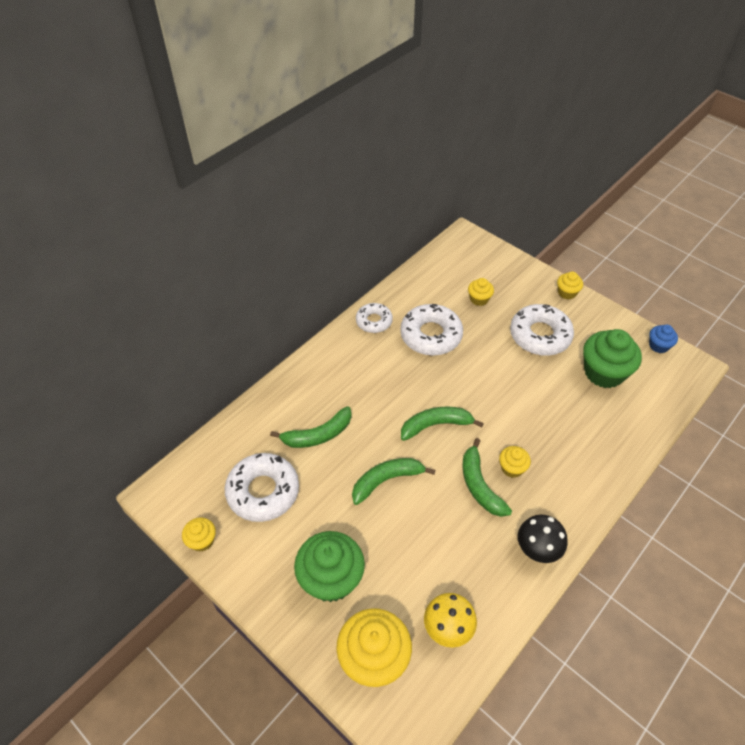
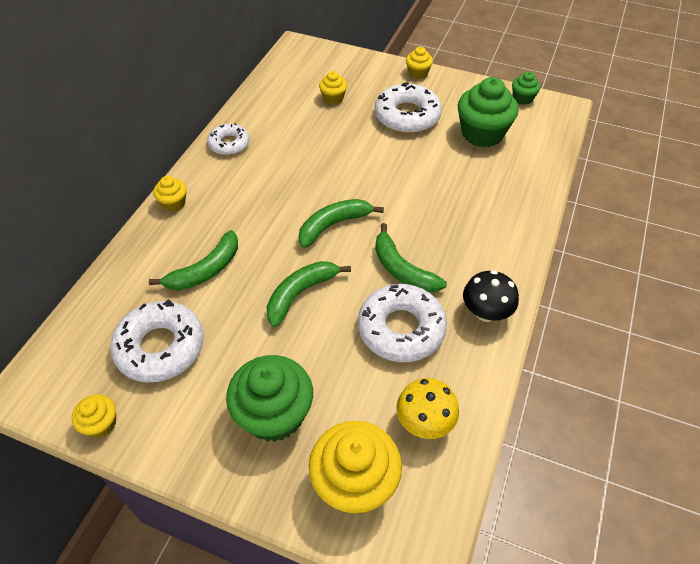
camera: 20 degrees left, 0 degrees up
white donut [400,304,463,356] -> white donut moved to [358,284,447,362]
yellow cupcake [499,446,531,478] -> yellow cupcake moved to [153,176,187,212]
blue cupcake [649,325,678,353] -> green cupcake [512,71,541,105]

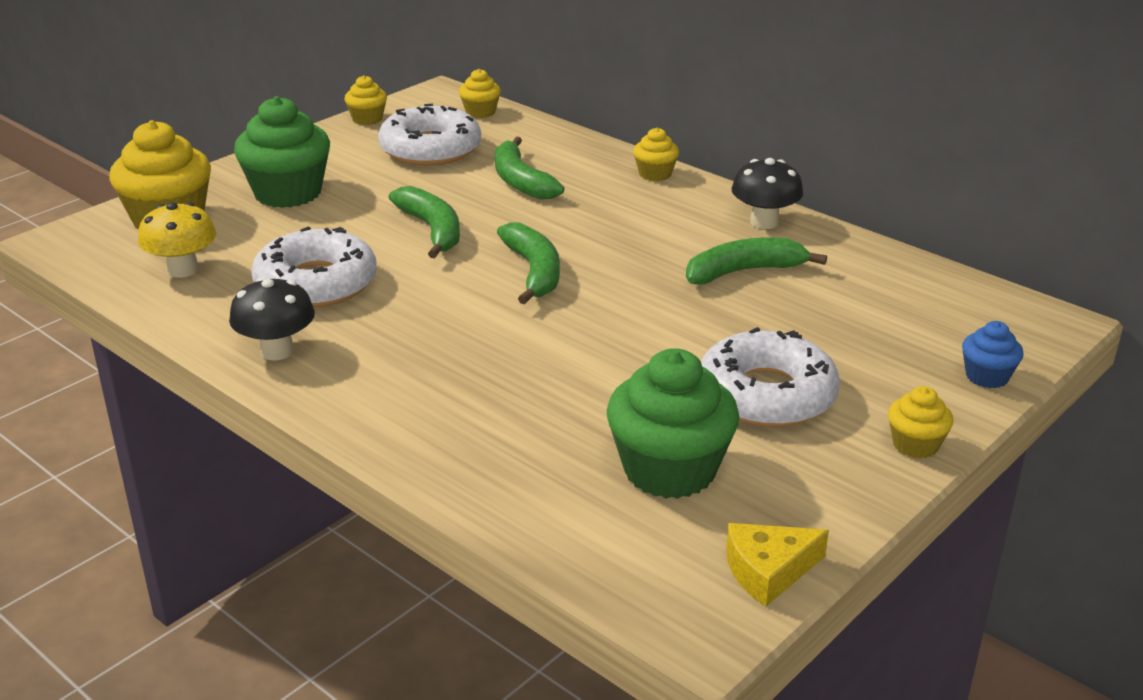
camera: 110 degrees right, 20 degrees down
white donut [207,123,250,155] -> black mushroom [732,158,803,229]
yellow cupcake [319,71,347,104] -> yellow cupcake moved to [459,69,501,118]
green banana [375,223,447,293] -> green banana moved to [686,237,827,285]
green cupcake [512,71,541,105] -> yellow cheese [726,523,829,606]
none -> blue cupcake [962,321,1024,388]

